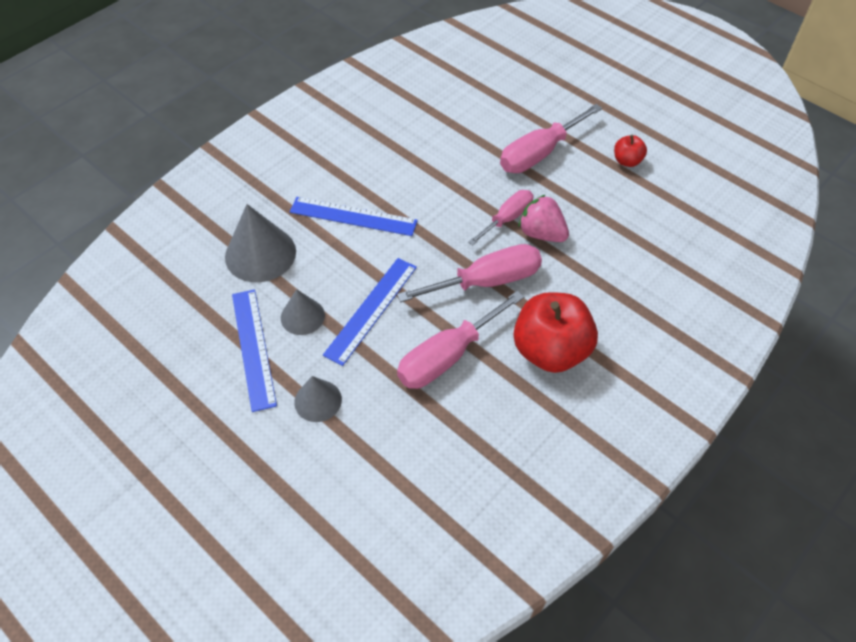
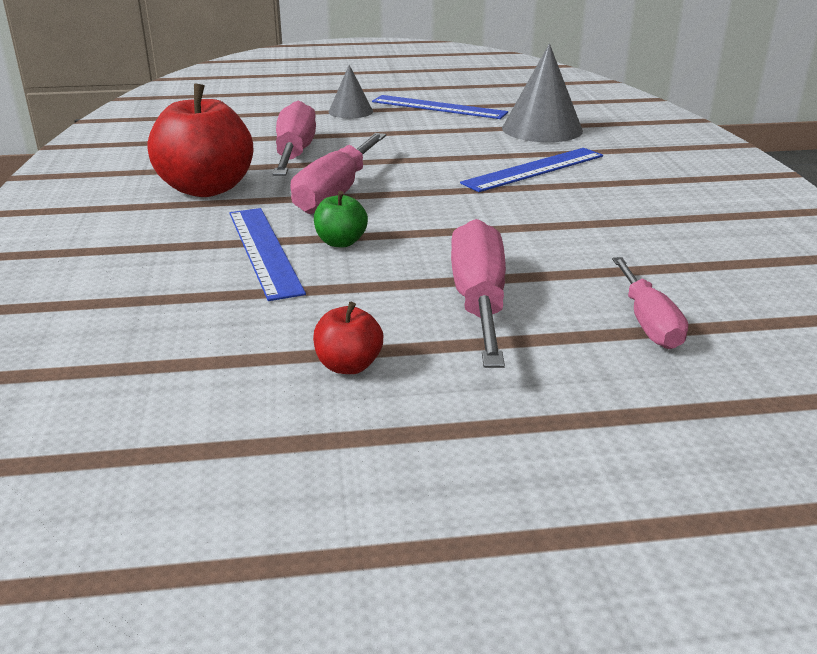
camera: 130 degrees right, 25 degrees down
grey cone [281,289,325,335] -> none
blue ruler [323,258,417,366] -> blue ruler moved to [230,208,306,301]
pink screwdriver [468,190,534,246] -> pink screwdriver moved to [612,257,688,349]
pink strawberry [519,195,569,242] -> green apple [314,191,368,247]

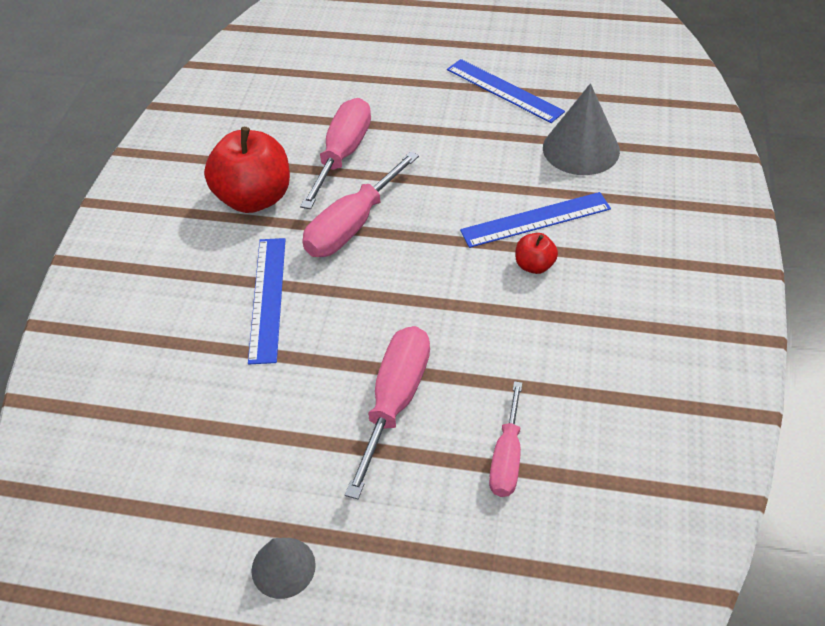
camera: 20 degrees right, 20 degrees up
red apple [313,302,383,374] -> red apple moved to [515,233,558,274]
green apple [314,191,368,247] -> none
grey cone [329,65,373,118] -> grey cone moved to [251,538,316,599]

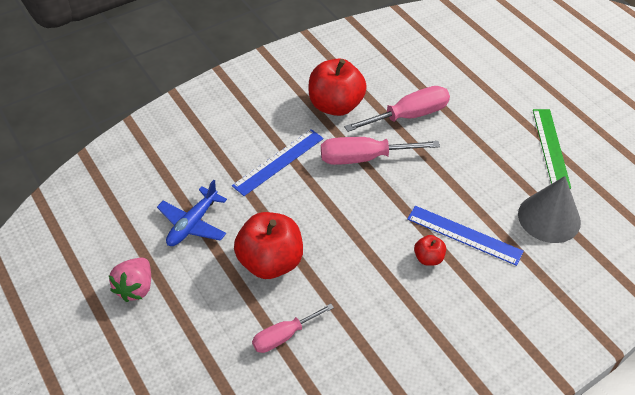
camera: 45 degrees right, 0 degrees up
grey cone [251,538,316,599] -> pink strawberry [109,257,151,302]
pink screwdriver [345,326,430,499] -> red apple [234,212,303,279]
blue ruler [447,59,565,123] -> green ruler [533,109,571,189]
none -> blue plane [157,180,227,246]

